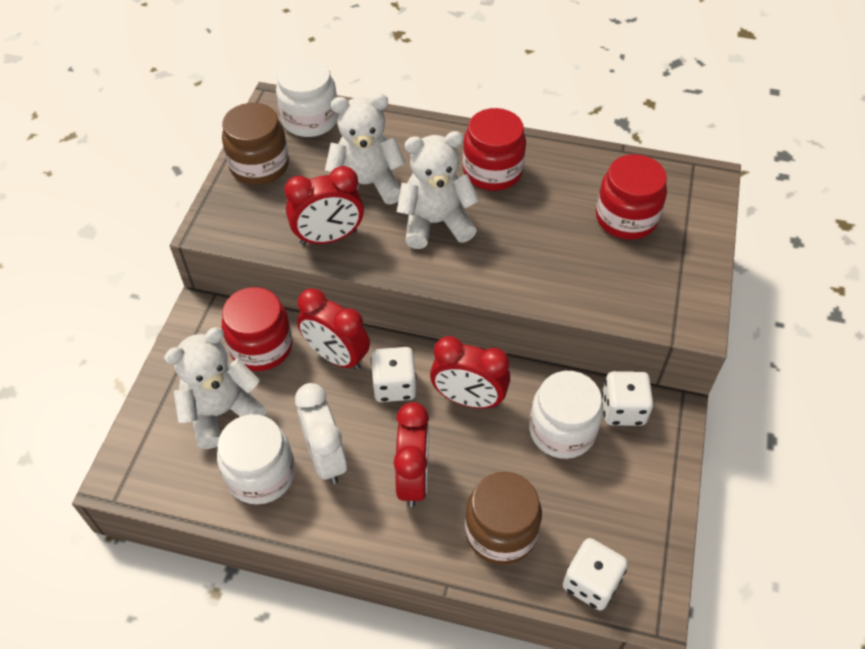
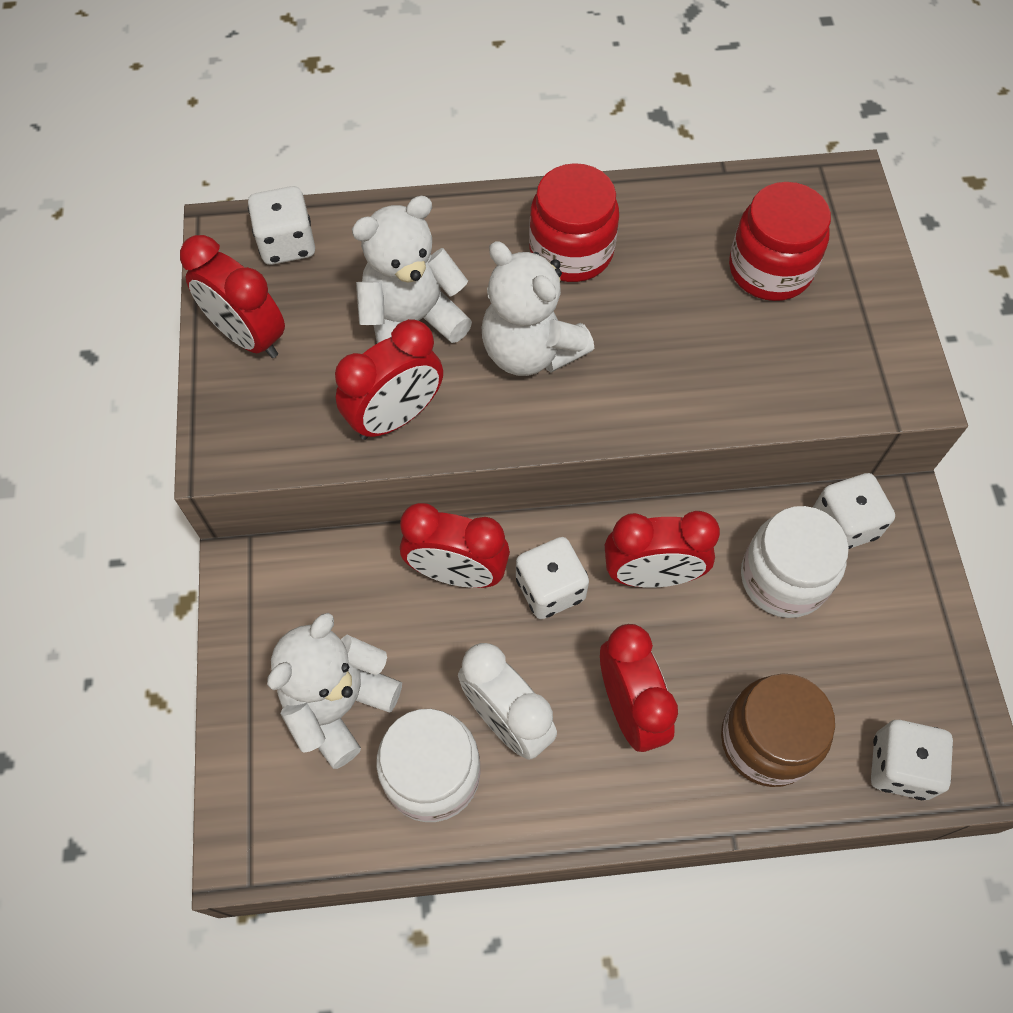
camera: 20 degrees left, 10 degrees up
brown jar [222,103,289,185] -> red clock [180,235,285,358]
red jar [222,287,293,371] -> none
white jar [276,57,338,137] -> white dice [248,186,315,265]
white teddy bear [397,131,480,249] -> white teddy bear turned 105 degrees counterclockwise [482,241,594,376]

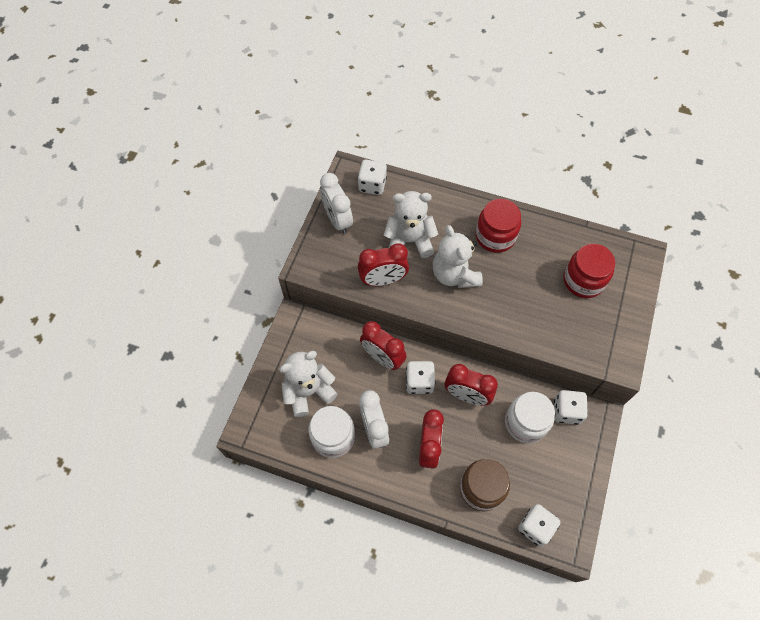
camera: 25 degrees right, 0 degrees up
red clock [180,235,285,358] -> white clock [320,173,353,234]

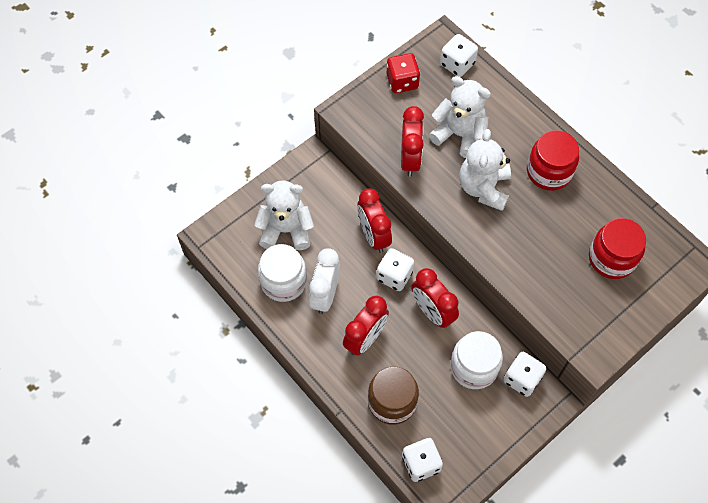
camera: 30 degrees right, 0 degrees up
white clock [320,173,353,234] -> red dice [387,53,420,93]
red clock [358,243,409,286] -> red clock turned 105 degrees counterclockwise [401,106,424,177]

